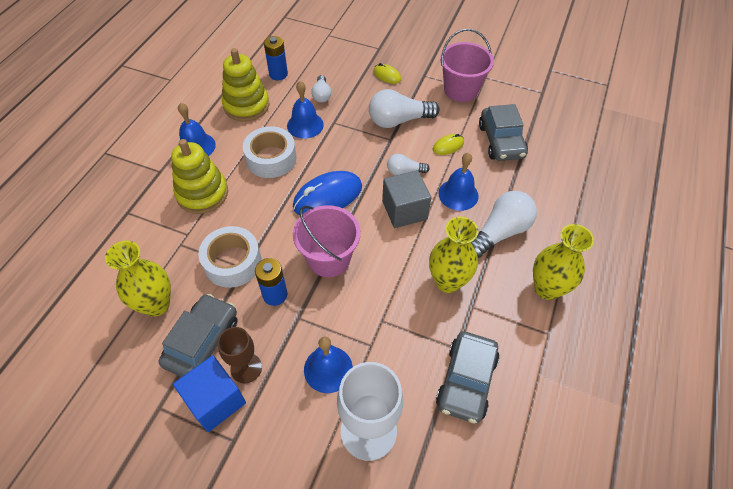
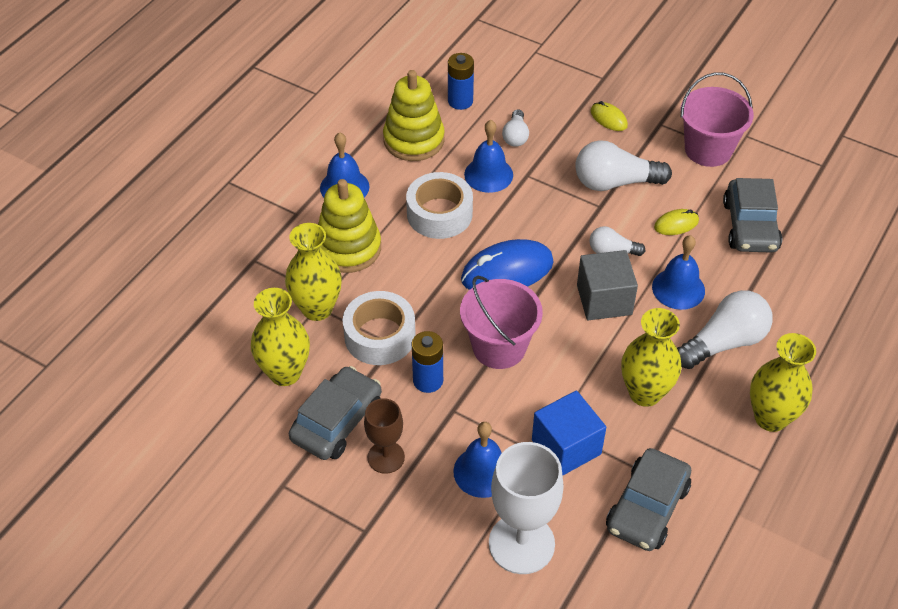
camera: 10 degrees right, 5 degrees down
blue cube [173,355,246,432] -> blue cube moved to [532,391,606,476]
none -> yellow vase [285,223,342,321]

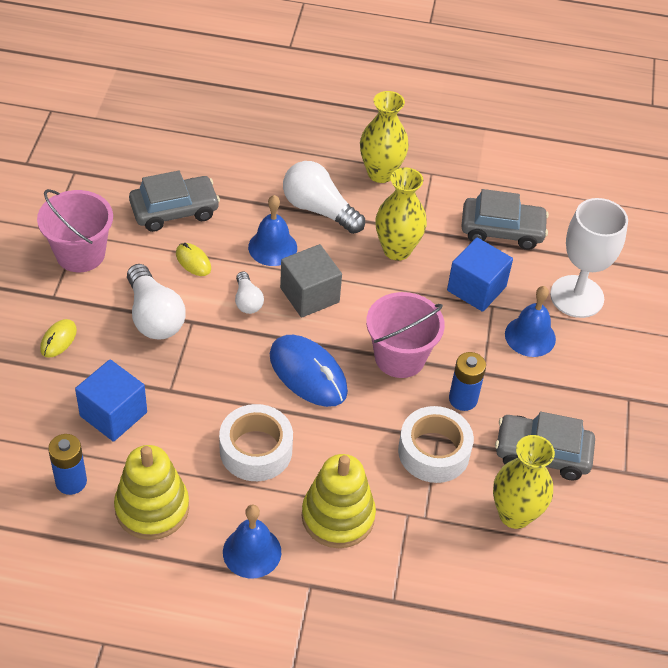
camera: 115 degrees left, 0 degrees up
yellow vase [285,223,342,321] -> none
brown goblet [364,398,405,474] -> none
blue bell [464,120,513,193] -> none
white light bulb [502,109,529,147] -> blue cube [75,360,147,442]

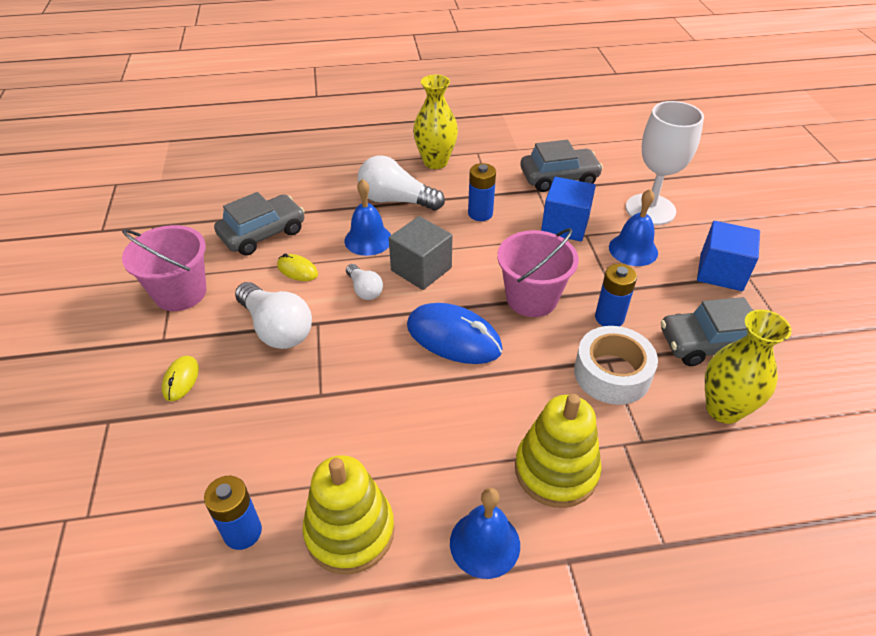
camera: 15 degrees left, 5 degrees down
blue cube [75,360,147,442] -> blue cube moved to [697,221,760,291]
white tape [219,404,293,481] -> none
yellow vase [375,167,427,261] -> blue battery [468,163,496,221]

